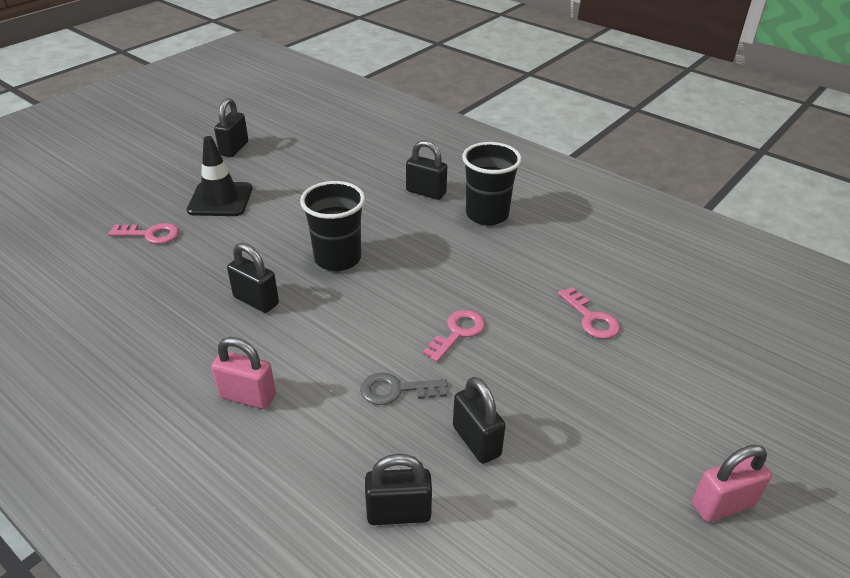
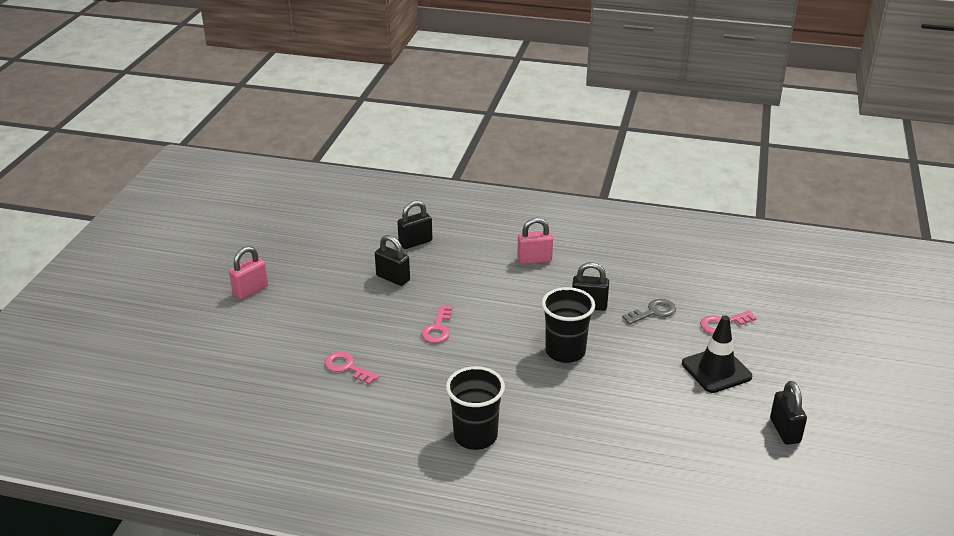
camera: 155 degrees right, 5 degrees down
grey key [360,372,448,405] -> grey key moved to [622,299,676,325]
black padlock [406,140,447,200] -> none

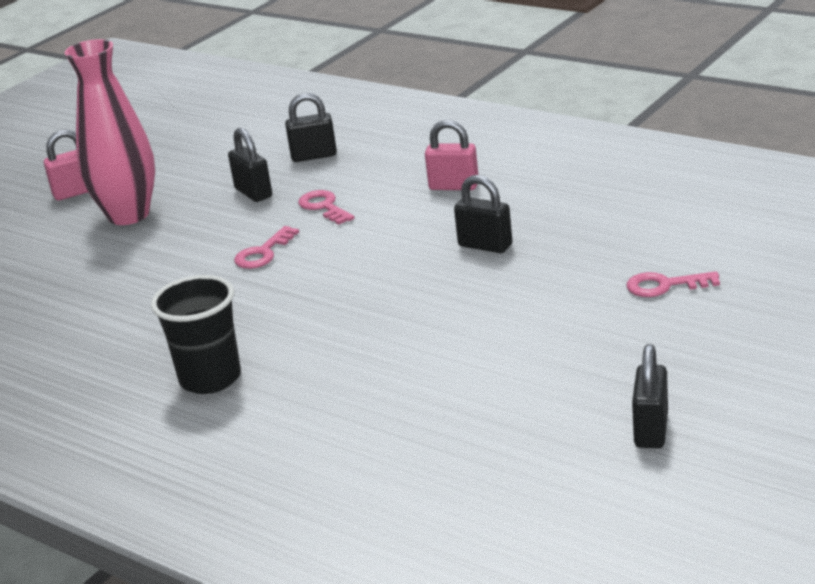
camera: 25 degrees right, 5 degrees down
pink key [325,352,379,385] -> pink key moved to [298,190,355,225]
black cup [542,287,595,363] -> none
grey key [622,299,676,325] -> none
black traffic cone [682,315,752,393] -> none
none -> pink vase [64,39,155,225]

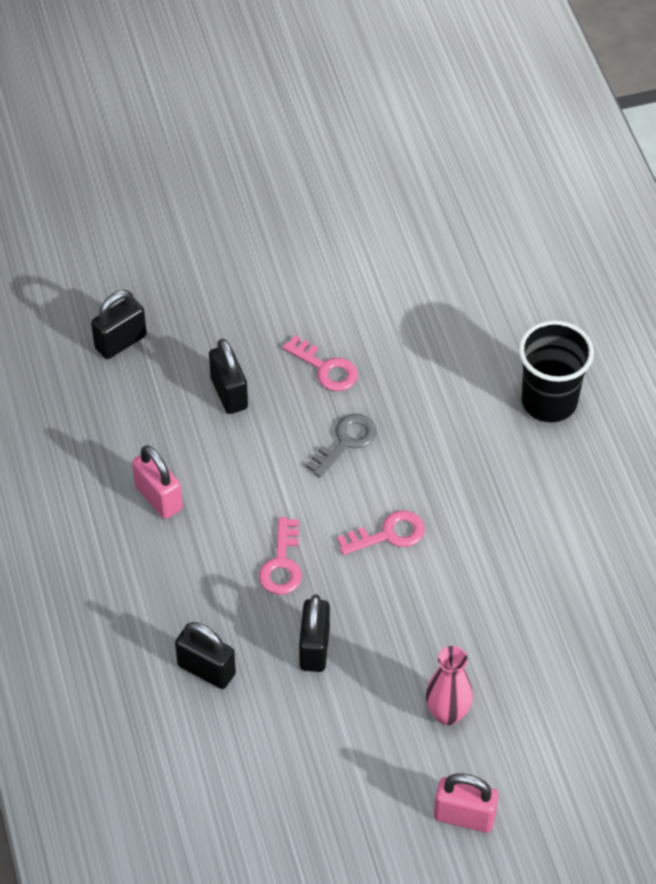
camera: 145 degrees left, 25 degrees up
pink vase [64,39,155,225] -> pink vase [426,646,473,725], size x0.52
pink key [626,271,720,297] -> pink key moved to [283,335,358,391]
black padlock [632,344,668,448] -> black padlock moved to [91,290,147,359]
none -> grey key [305,414,377,477]

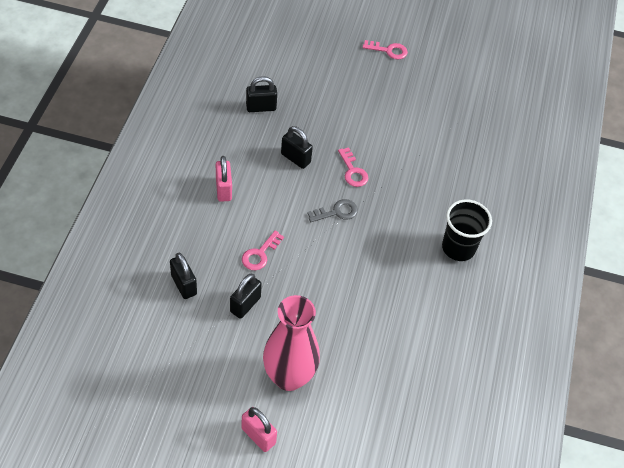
camera: 25 degrees right, 0 degrees up
black padlock [209,339,248,414] -> black padlock turned 60 degrees counterclockwise [281,126,313,169]
pink key [337,510,425,555] -> pink key moved to [363,40,408,60]
pink vase [426,646,473,725] -> pink vase [263,295,320,391], size x1.91

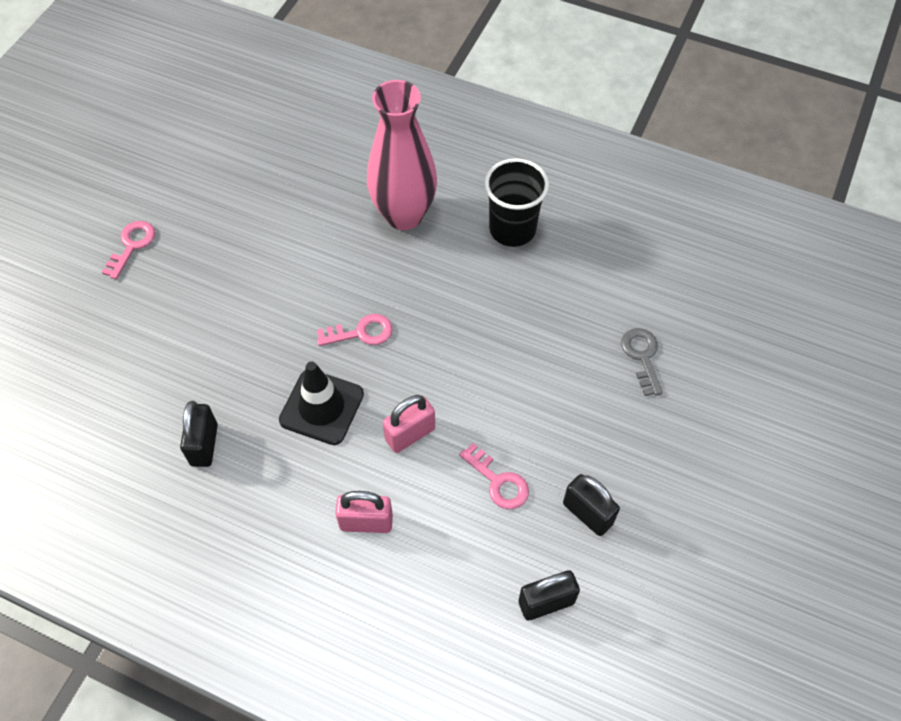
camera: 75 degrees left, 5 degrees up
pink padlock [241,407,277,452] -> pink padlock moved to [383,395,435,453]
pink vase [263,295,320,391] -> pink vase moved to [367,80,437,230]
black padlock [281,126,313,169] -> black traffic cone [279,361,364,445]
grey key [307,199,358,222] -> grey key moved to [621,328,663,396]

